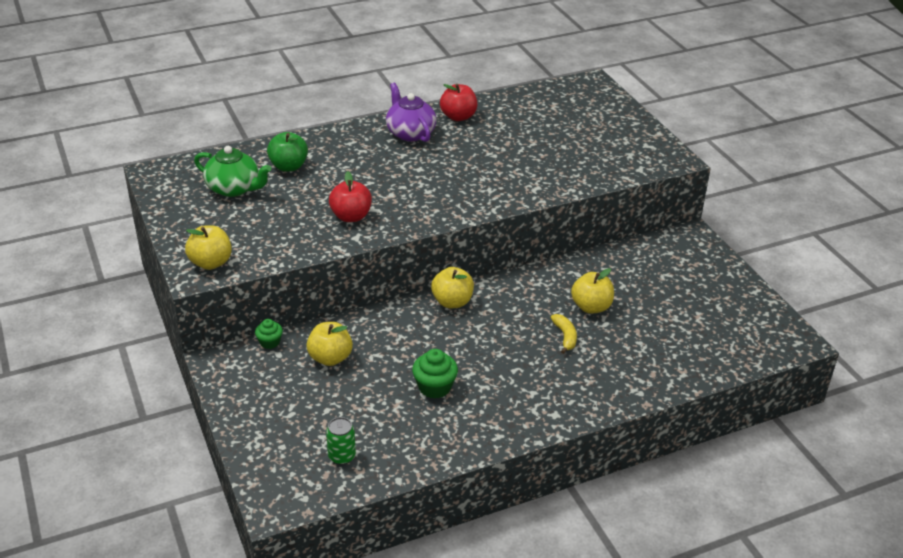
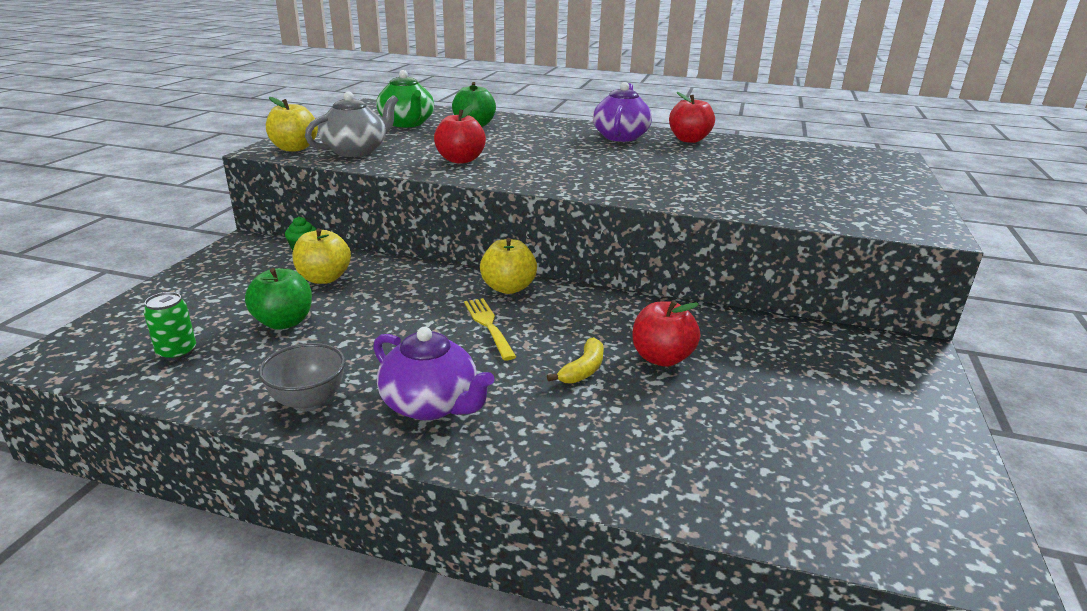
camera: 40 degrees right, 10 degrees down
green cupcake [412,349,458,399] -> none
yellow apple [571,268,614,314] -> red apple [632,300,700,367]
none -> green apple [245,268,312,330]
none -> grey bowl [258,343,345,411]
none -> grey teapot [305,91,398,157]
none -> purple teapot [373,327,495,420]
none -> yellow fork [464,298,516,360]

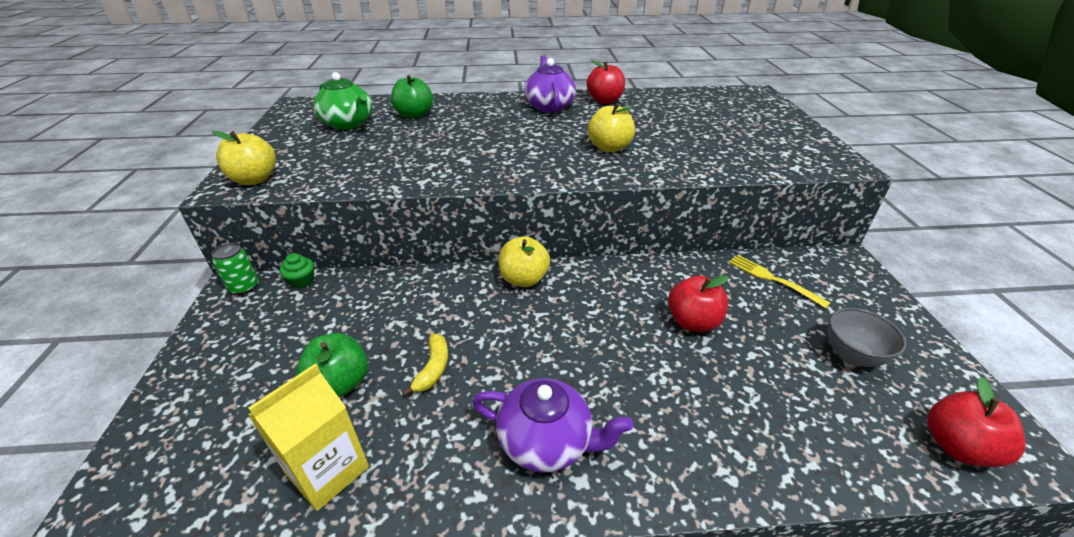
camera: 20 degrees left, 10 degrees up
green can [144,292,196,360] -> green can moved to [212,243,258,295]
grey bowl [258,343,345,411] -> grey bowl moved to [828,308,906,367]
yellow apple [293,228,351,284] -> yellow apple moved to [588,103,635,152]
grey teapot [305,91,398,157] -> none
red apple [434,105,486,164] -> red apple moved to [927,377,1025,467]
yellow fork [464,298,516,360] -> yellow fork moved to [729,255,830,309]
yellow banana [547,337,604,384] -> yellow banana moved to [402,334,448,396]
none -> yellow carton [248,363,369,511]

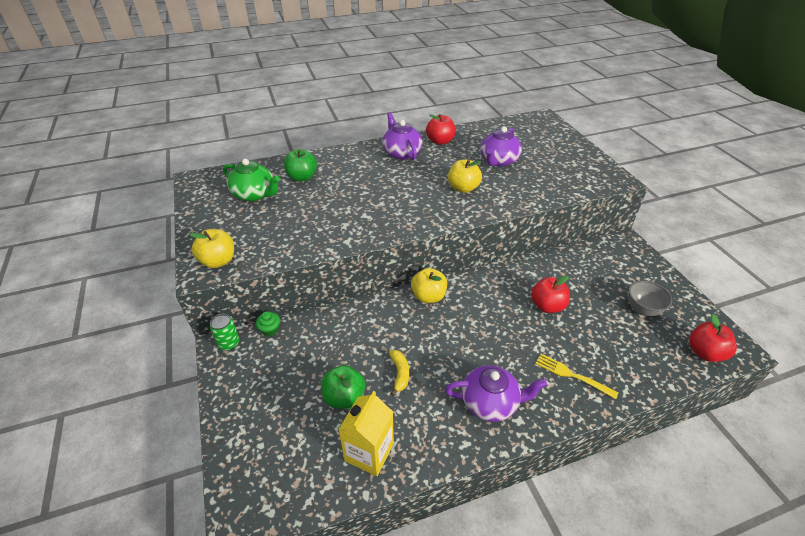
camera: 15 degrees left, 5 degrees up
yellow fork [729,255,830,309] -> yellow fork moved to [535,354,619,399]
none -> purple teapot [480,126,522,167]

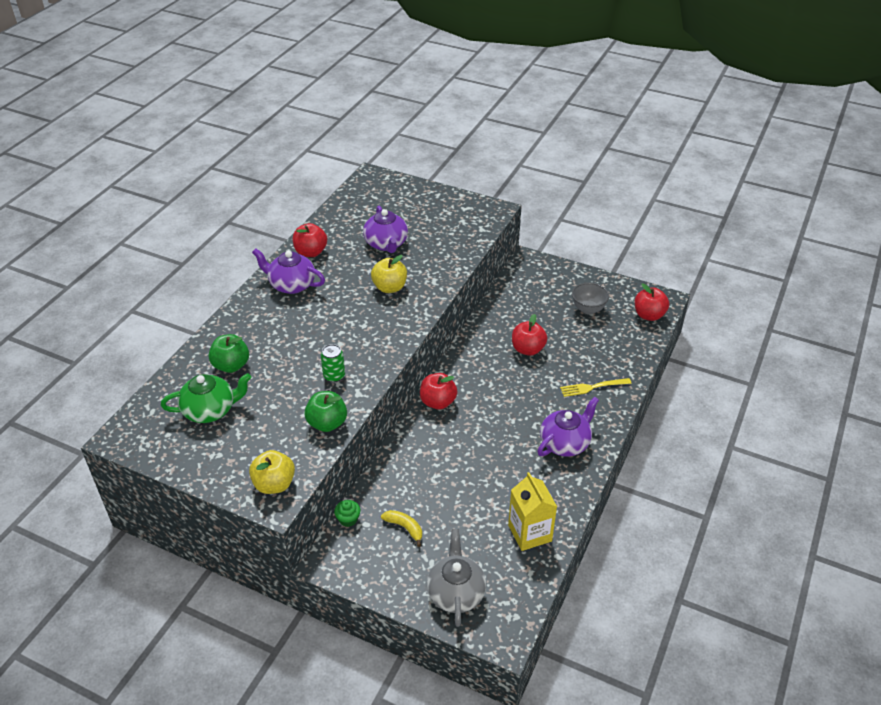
camera: 45 degrees left, 0 degrees up
green can [210,314,239,351] -> green can moved to [321,344,345,382]
green apple [321,365,365,409] -> green apple moved to [304,391,347,432]
yellow banana [389,350,409,396] -> yellow banana moved to [381,510,422,547]
yellow apple [411,268,447,303] -> red apple [420,373,457,410]
none -> grey teapot [427,529,486,627]

